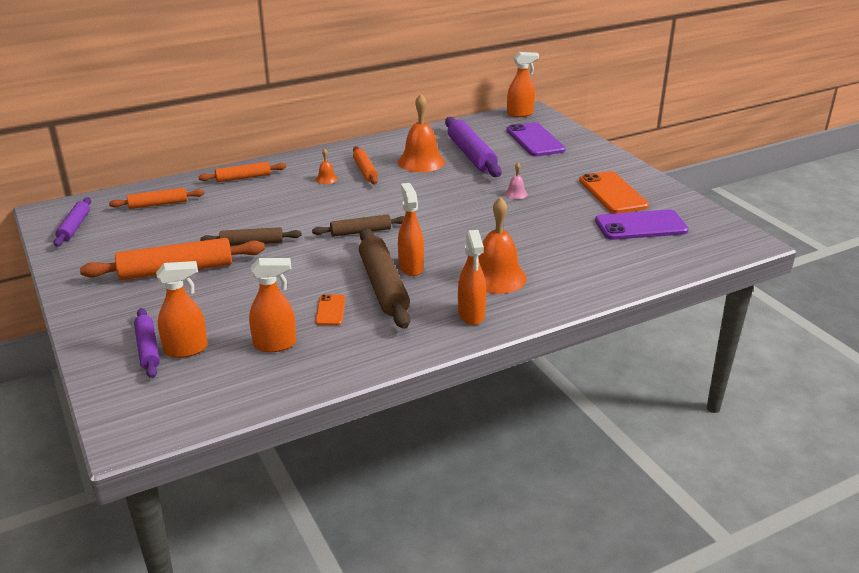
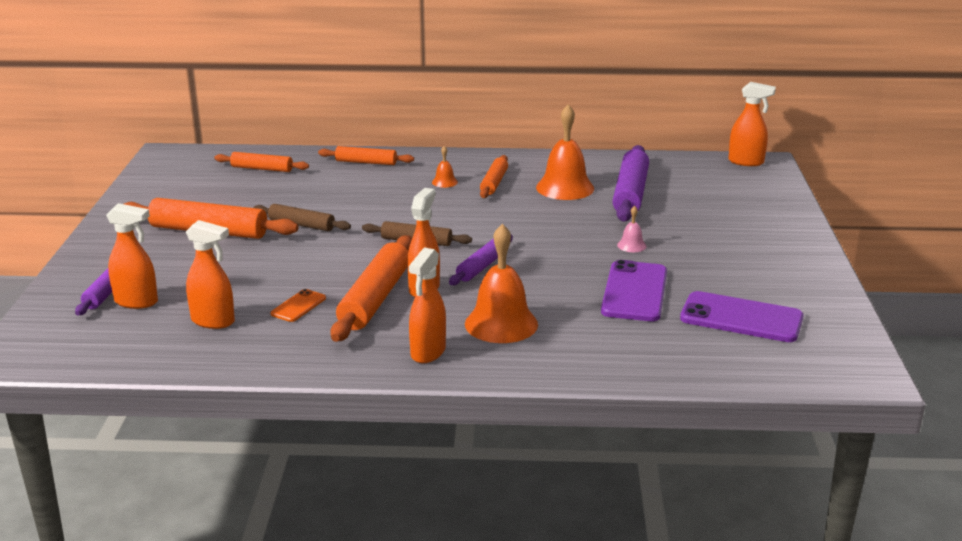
camera: 30 degrees right, 5 degrees down
purple rolling pin [54,197,91,247] -> purple rolling pin moved to [449,235,513,285]
brown rolling pin [359,228,410,329] -> orange rolling pin [330,235,412,342]
purple phone [506,122,566,156] -> purple phone moved to [601,260,667,321]
orange phone [579,171,649,213] -> none

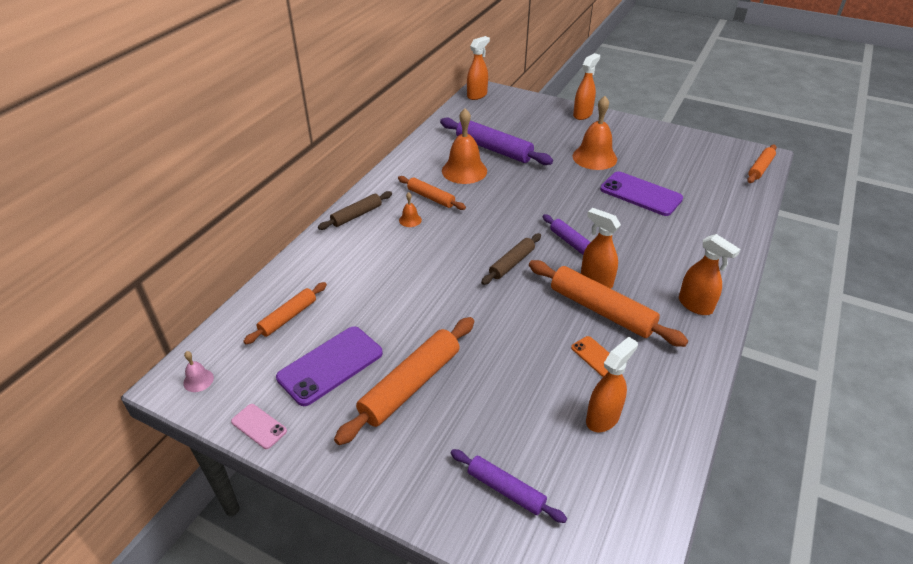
camera: 65 degrees left, 15 degrees up
orange spray bottle [106,203,158,309] -> orange spray bottle moved to [573,53,600,120]
brown rolling pin [253,204,351,231] -> brown rolling pin moved to [318,191,392,230]
orange rolling pin [318,146,414,165] -> orange rolling pin moved to [747,145,777,183]
orange bell [465,224,538,343] -> orange bell moved to [573,96,617,170]
pink bell [617,206,646,252] -> pink bell moved to [183,351,214,392]
purple phone [680,291,804,342] -> purple phone moved to [276,327,383,406]
none -> pink phone [231,404,287,449]

